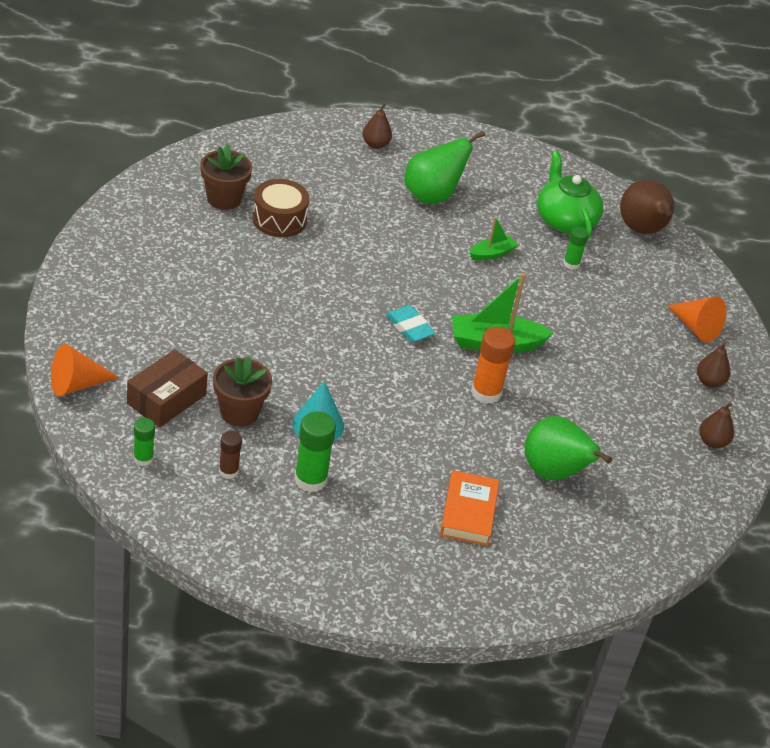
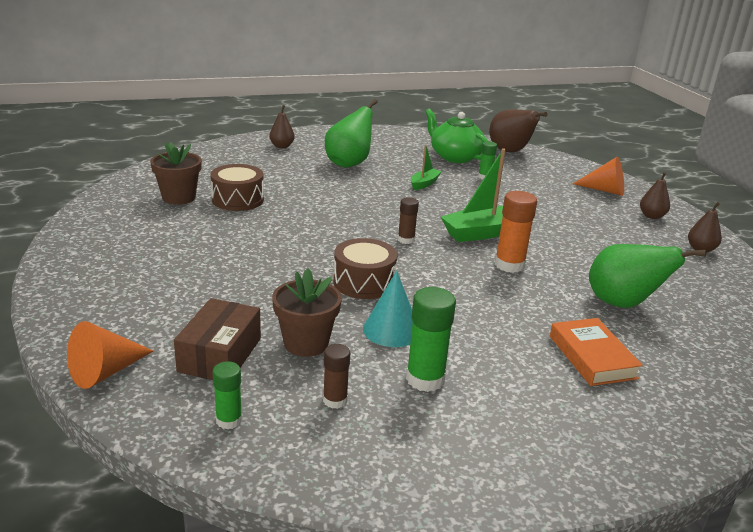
camera: 20 degrees left, 15 degrees down
turquoise eraser [386,305,435,343] -> brown glue stick [398,197,419,244]
none -> brown drum [333,238,397,299]

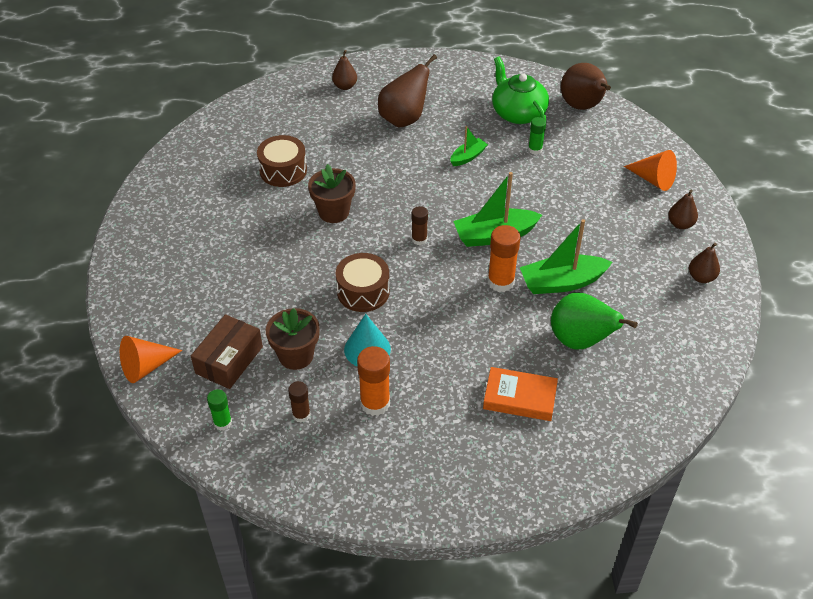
camera: 15 degrees right, 20 degrees up
brown flower pot [150,142,202,205] -> brown flower pot moved to [308,164,356,223]
green pear [325,99,378,167] -> brown pear [378,54,437,128]
green glue stick [406,287,456,392] -> orange glue stick [357,346,390,416]
orange book [550,318,643,386] -> orange book turned 75 degrees counterclockwise [483,367,558,421]
none -> green boat [520,219,612,294]

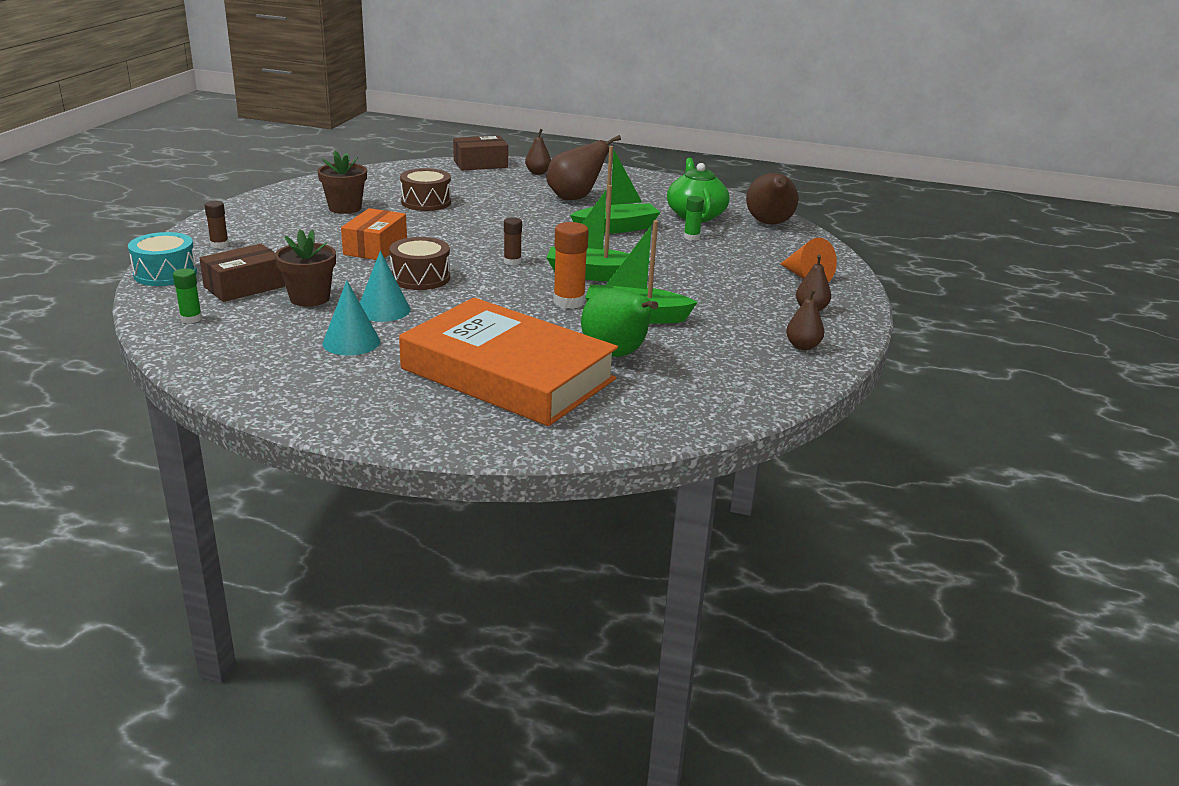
camera: 20 degrees right, 20 degrees down
orange cone [120,336,182,383] -> turquoise drum [128,232,197,286]
brown glue stick [288,381,311,422] -> brown glue stick moved to [205,201,229,248]
brown flower pot [308,164,356,223] -> brown flower pot moved to [317,151,367,214]
orange glue stick [357,346,390,416] -> turquoise cone [323,280,380,356]
green boat [450,126,488,166] -> green boat [570,146,661,234], size x1.81
orange book [483,367,558,421] -> orange book [399,298,618,426], size x2.21
none -> orange box [341,208,407,260]
none -> brown box [453,136,508,170]

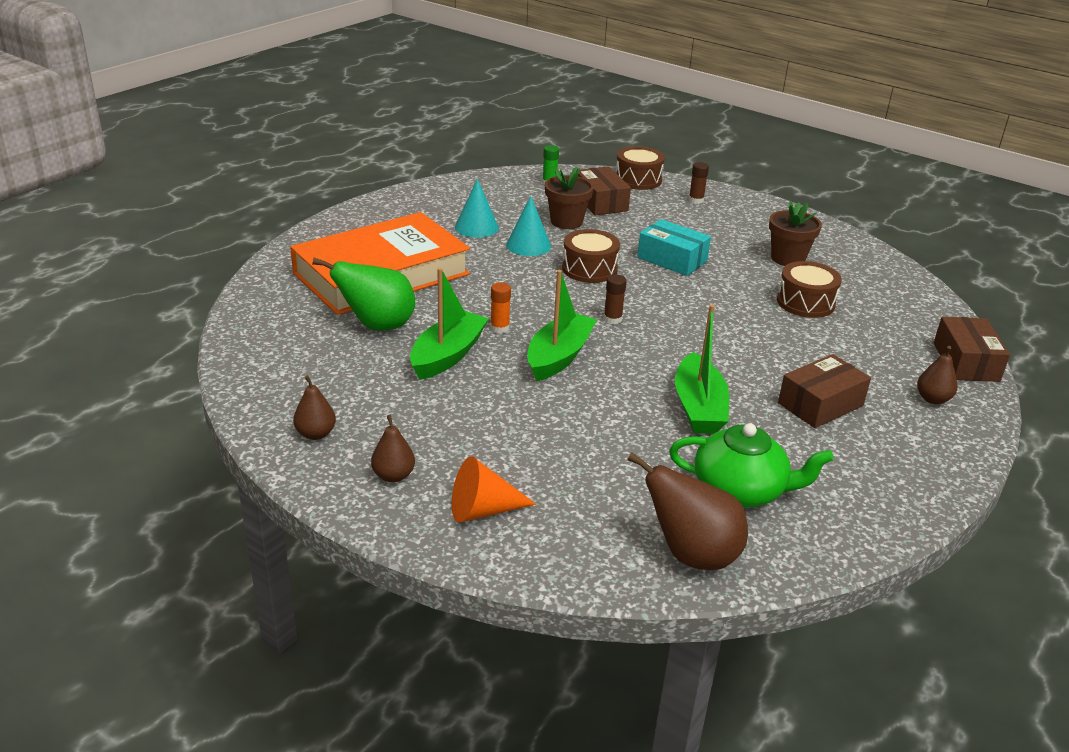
camera: 110 degrees right, 5 degrees up
turquoise drum [128,232,197,286] -> brown drum [616,146,665,190]
orange box [341,208,407,260] -> turquoise box [637,219,711,276]
brown pear [547,135,621,200] -> brown box [778,354,871,428]
orange glue stick [553,222,589,309] -> orange glue stick [491,282,511,333], size x0.60
green glue stick [684,196,704,240] -> none

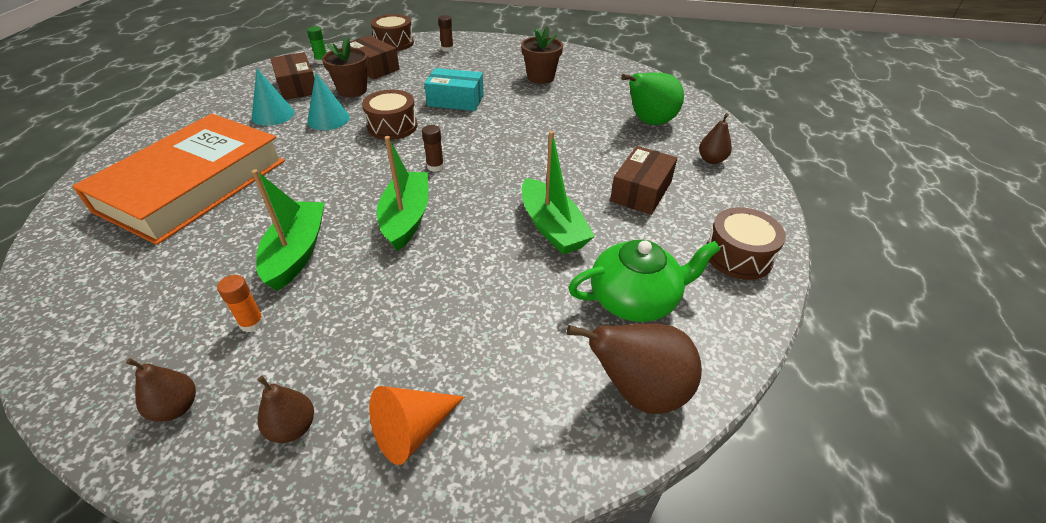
camera: 25 degrees left, 10 degrees up
green pear [312,258,415,331] -> green pear moved to [621,73,684,125]
orange glue stick [491,282,511,333] -> orange glue stick moved to [217,275,265,332]
brown drum [777,261,842,318] -> brown drum moved to [707,207,786,280]
brown box [934,316,1010,382] -> brown box moved to [270,52,315,100]

